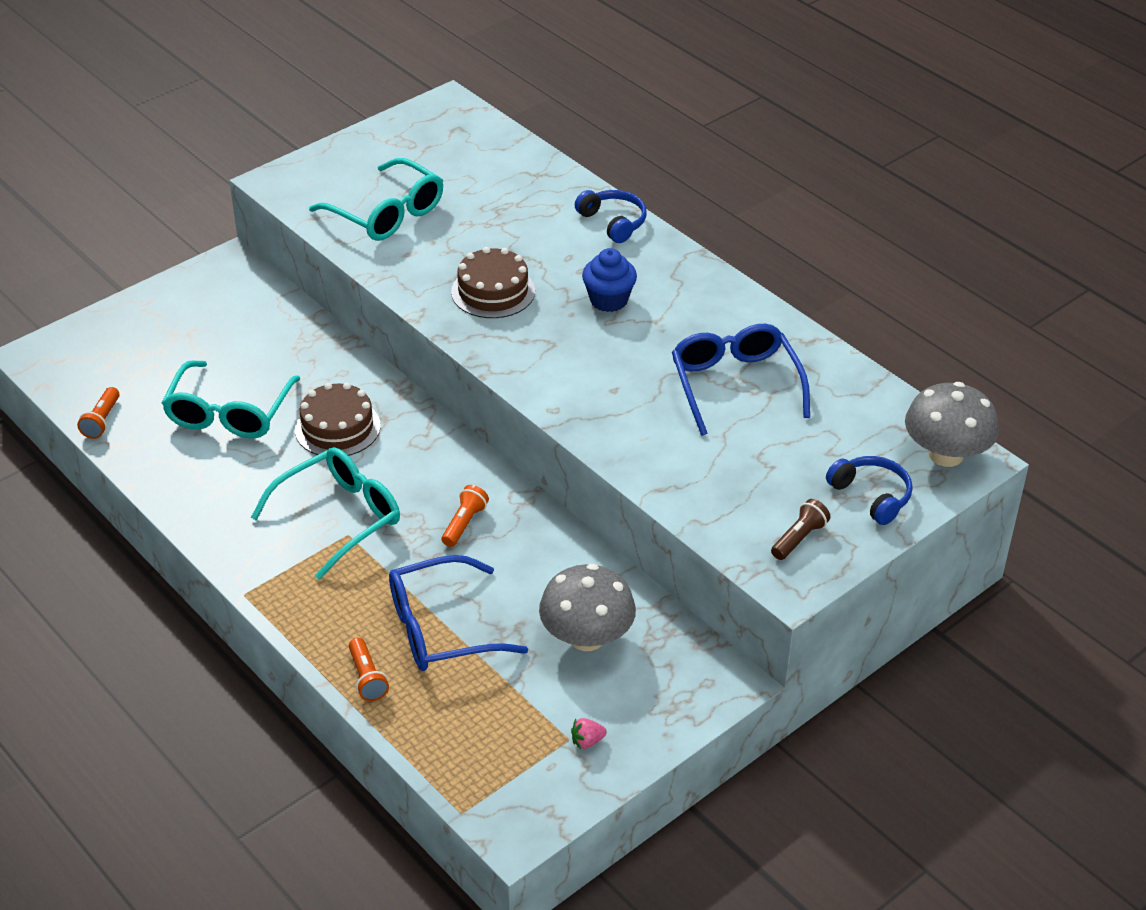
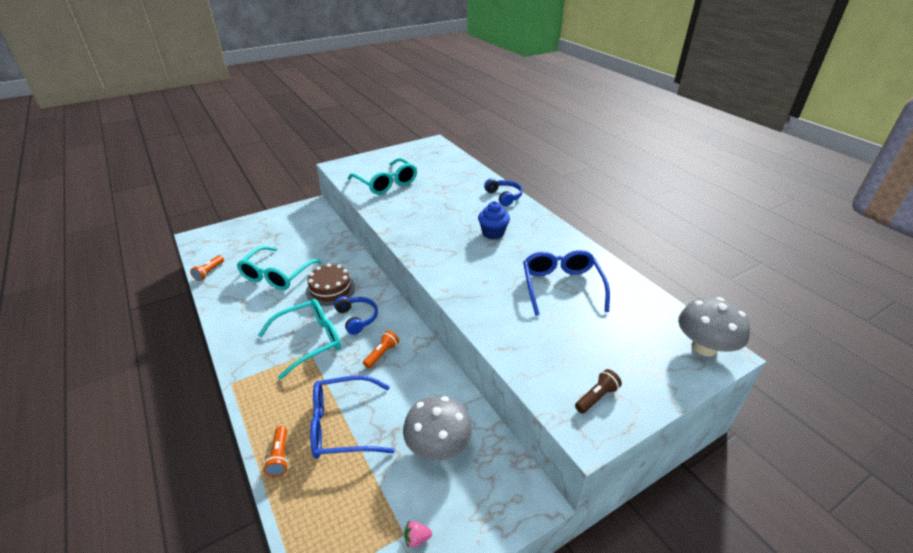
camera: 10 degrees right, 5 degrees down
brown cake [451,247,535,318] -> none
blue headphones [826,456,913,525] -> blue headphones moved to [334,296,378,335]

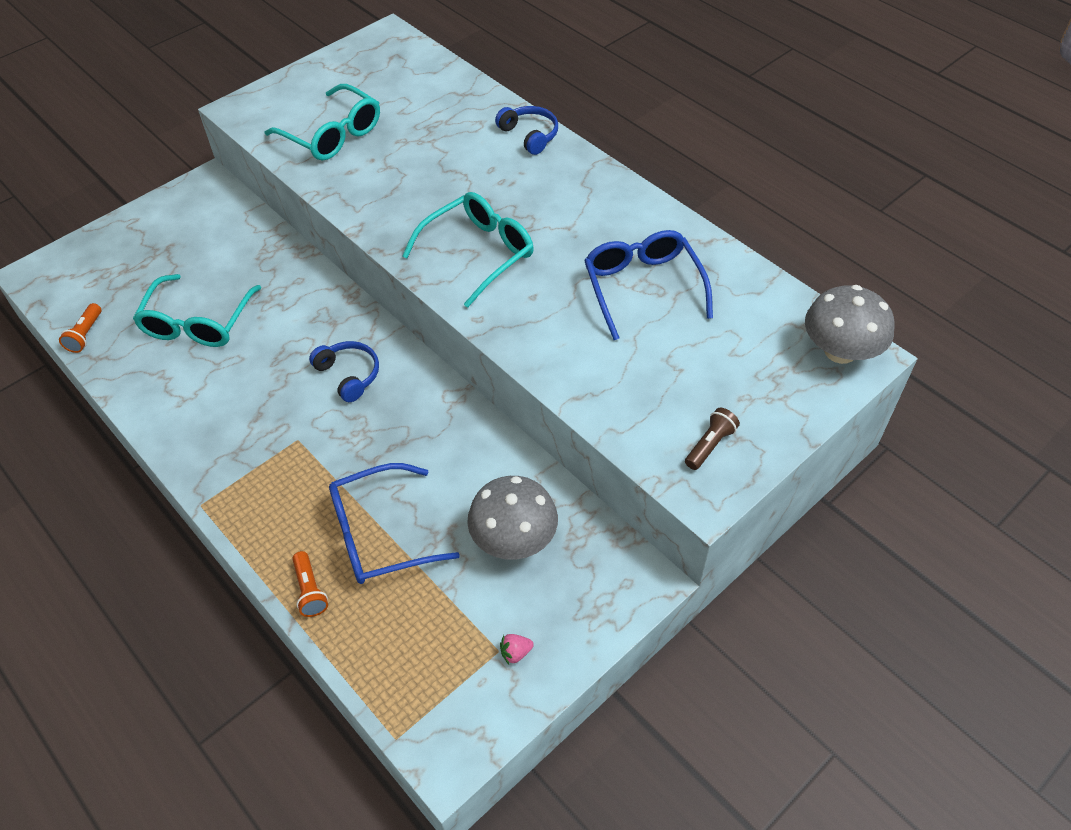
camera: 10 degrees left, 15 degrees up
turquoise glasses [258,299,341,380] -> turquoise glasses moved to [402,192,534,308]
brown cake [306,264,355,306] -> none
orange flashlight [363,330,399,368] -> none
blue cupcake [478,201,510,239] -> none

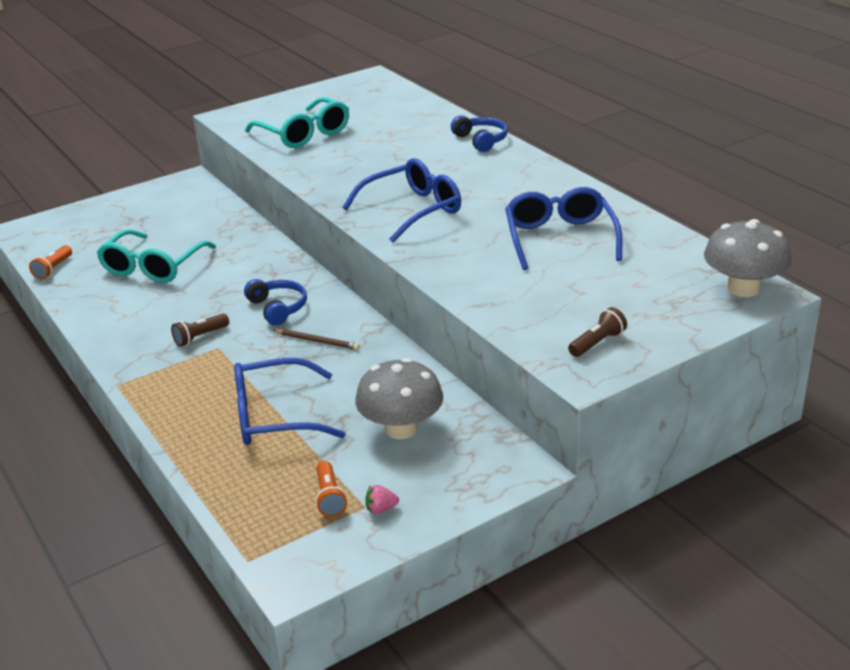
camera: 10 degrees right, 20 degrees down
orange flashlight [292,551,328,617] -> orange flashlight moved to [315,461,347,517]
turquoise glasses [402,192,534,308] -> blue glasses [342,158,461,243]
none -> brown flashlight [171,314,229,347]
none -> brown pencil [273,329,360,350]

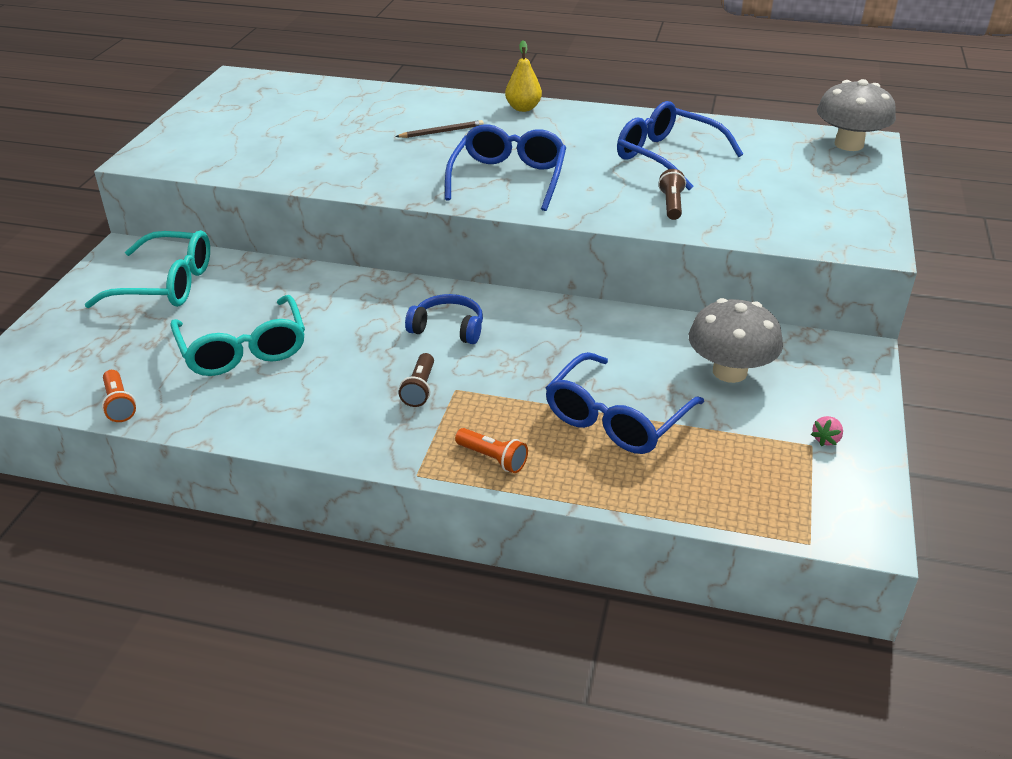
camera: 45 degrees left, 5 degrees up
turquoise glasses [245,97,349,148] -> turquoise glasses moved to [85,230,210,308]
brown pencil [273,329,360,350] -> brown pencil moved to [395,120,484,138]
orange flashlight [315,461,347,517] -> orange flashlight moved to [455,428,528,473]
blue headphones [451,115,508,152] -> none
brown flashlight [568,307,627,357] -> brown flashlight moved to [658,169,686,220]
none -> yellow pear [505,40,542,112]

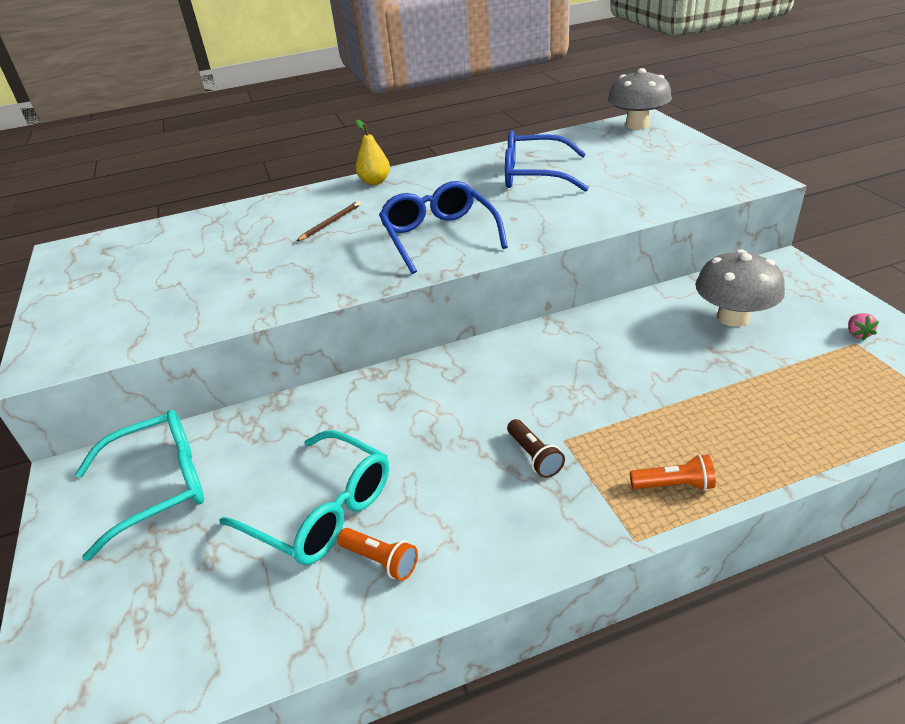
camera: 30 degrees left, 0 degrees up
orange flashlight [102,370,136,422] -> orange flashlight moved to [337,528,418,581]
blue headphones [405,294,483,344] -> none
blue glasses [546,352,704,454] -> none
brown flashlight [658,169,686,220] -> none

